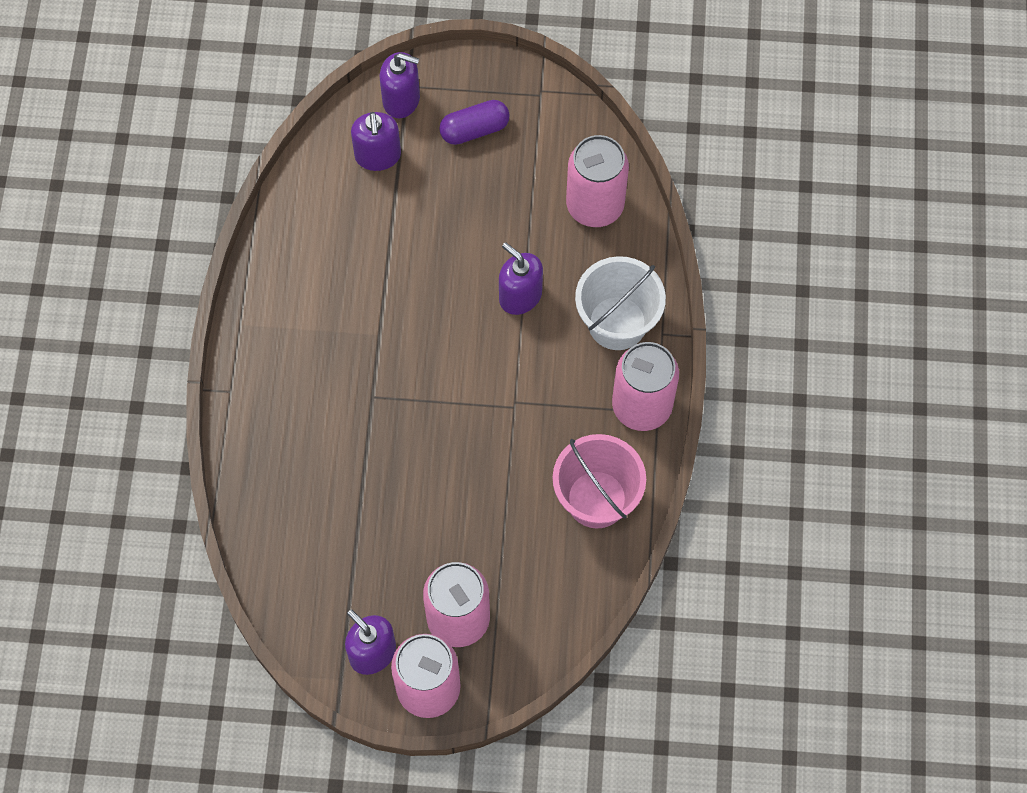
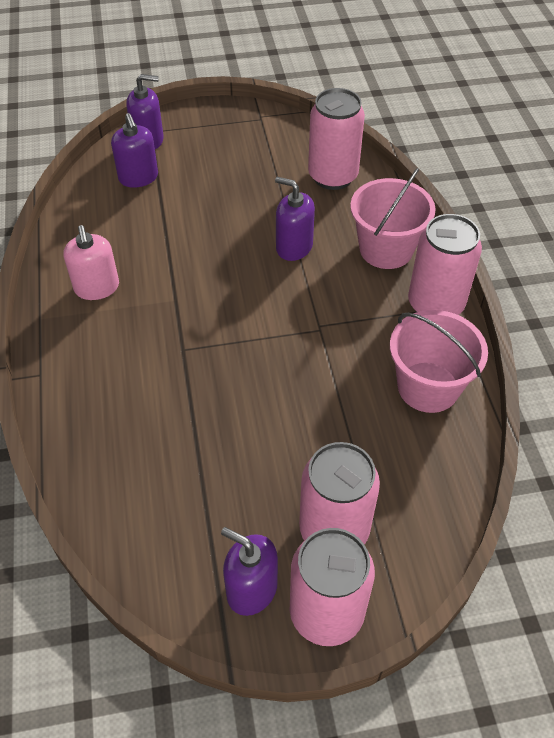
camera: 15 degrees left, 15 degrees down
purple capsule [439,100,510,145] -> none
white bucket [575,256,666,350] -> pink bucket [350,168,436,269]
none -> pink soap dispenser [63,225,119,300]

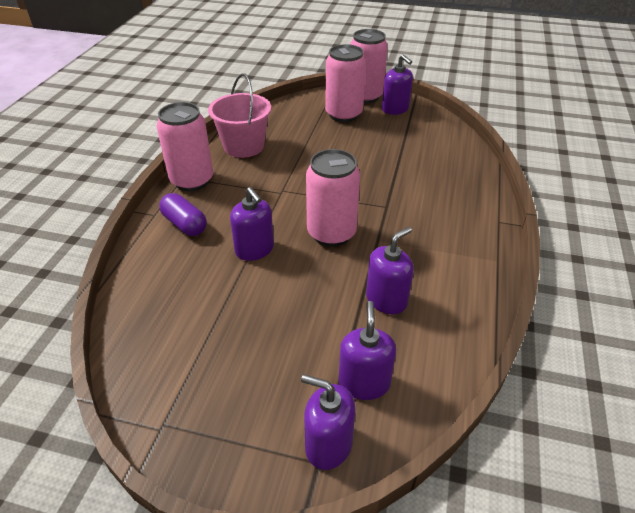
camera: 155 degrees left, 10 degrees down
pink soap dispenser [63,225,119,300] -> none
pink can [308,88,365,190] -> pink can moved to [306,149,360,247]
pink bucket [350,168,436,269] -> purple capsule [159,193,207,236]
none -> purple soap dispenser [366,227,414,314]

